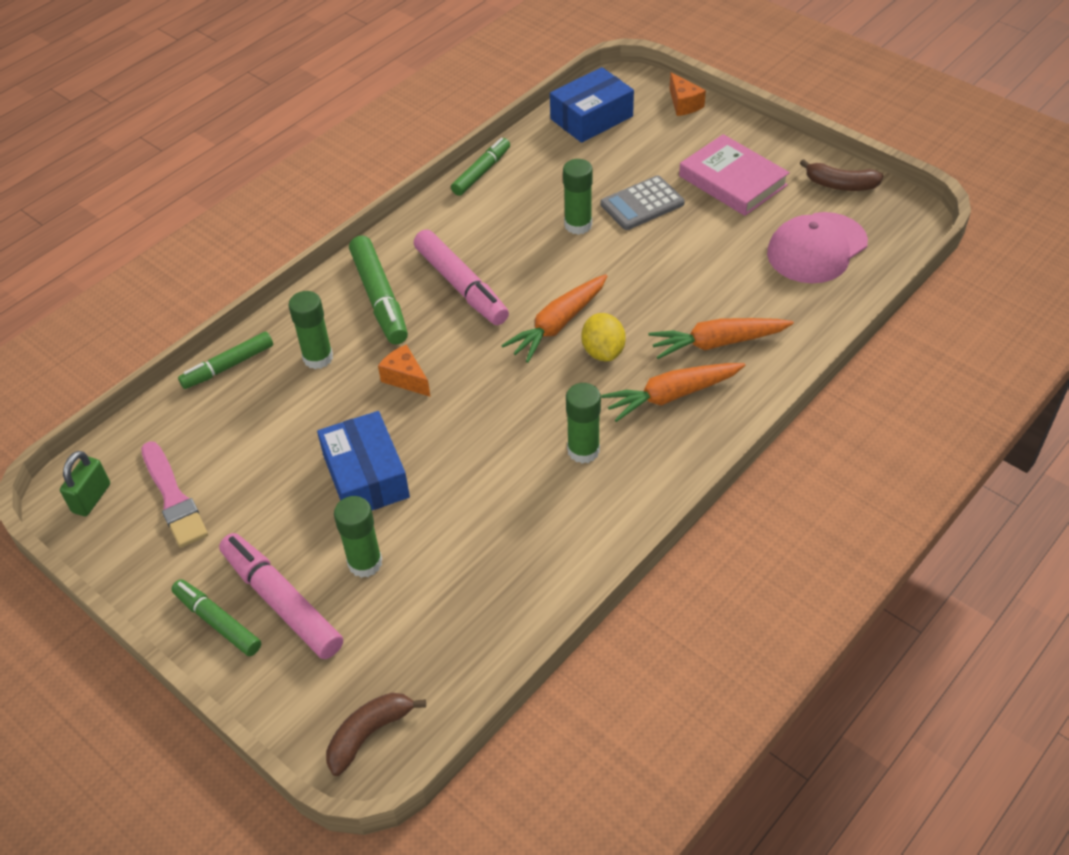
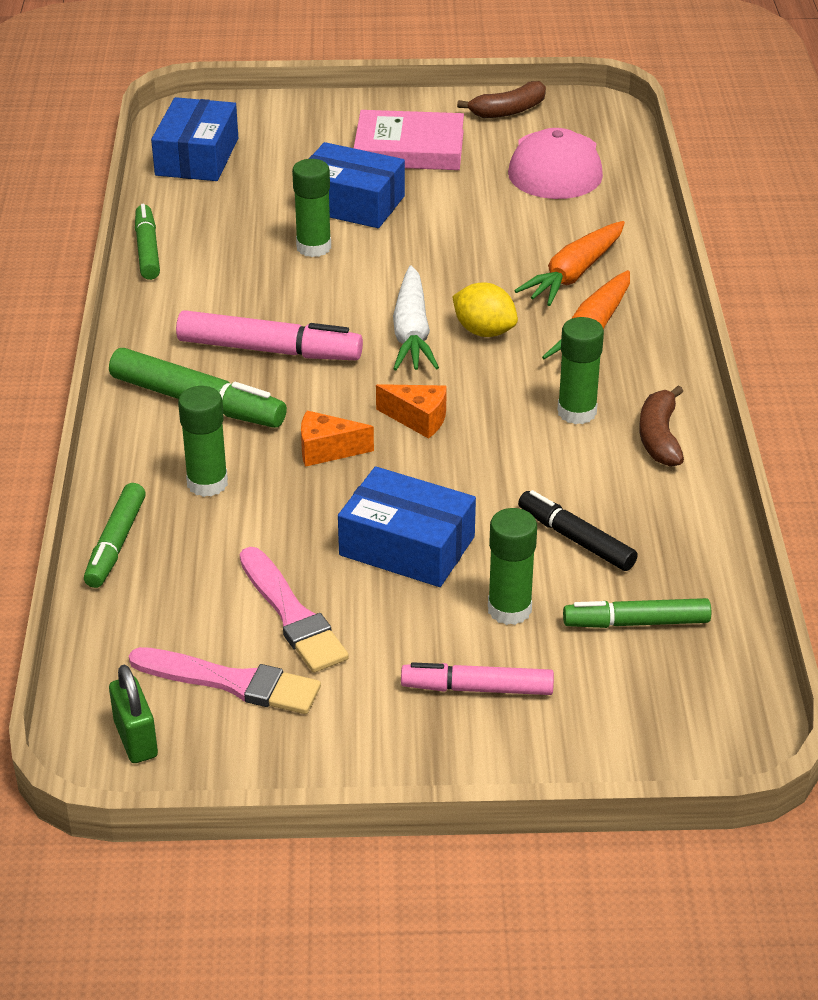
camera: 45 degrees left, 10 degrees down
green marker [171,579,261,656] -> green marker moved to [563,598,711,628]
pink marker [219,533,343,659] -> pink marker [401,662,554,695], size x0.66
brown banana [326,693,426,776] -> brown banana moved to [639,386,684,467]
orange carrot [501,274,607,363] -> white carrot [393,266,439,370]
grey calculator [600,175,685,230] -> blue box [309,142,405,228]
orange cheese [669,72,706,116] -> orange cheese moved to [376,384,447,439]
none -> pink brush [240,547,349,673]
none -> black marker [518,490,638,571]

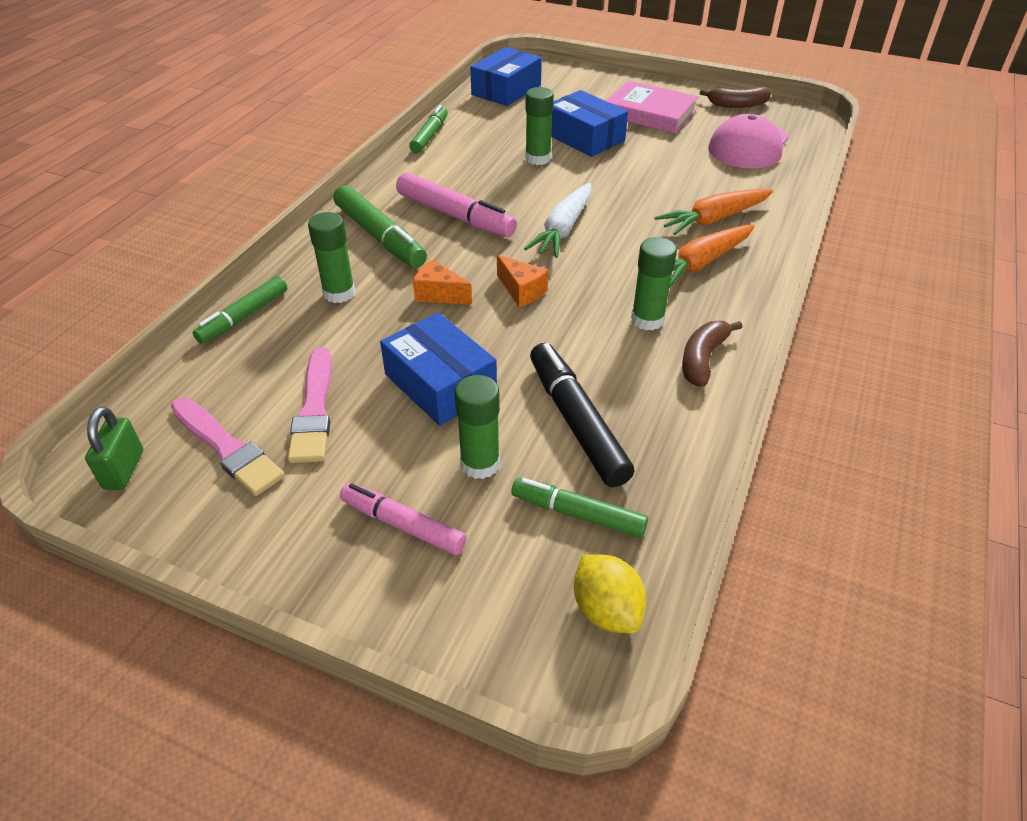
camera: 25 degrees right, 5 degrees up
yellow lemon [452,283,518,337] -> yellow lemon moved to [574,555,646,633]
black marker [518,490,638,571] -> black marker [530,343,634,487], size x1.51

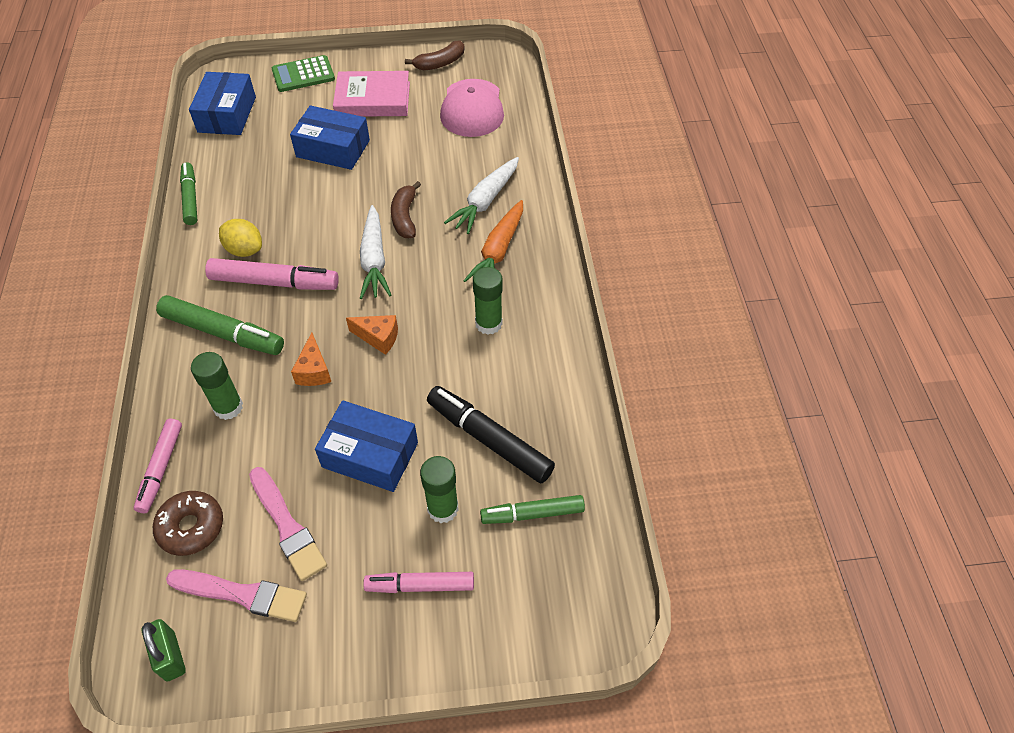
camera: 30 degrees left, 10 degrees up
green marker [193,276,287,344] -> pink marker [134,419,182,513]
orange cheese [413,260,472,305] -> orange cheese turned 90 degrees counterclockwise [291,332,331,386]
green glue stick [525,87,554,165] -> none
yellow lemon [574,555,646,633] -> yellow lemon moved to [219,219,262,257]
orange carrot [655,189,773,235] -> white carrot [444,157,519,234]
brown banana [682,321,742,387] -> brown banana moved to [391,181,421,238]
none -> brown donut [153,491,223,556]
none -> green calculator [272,55,335,92]

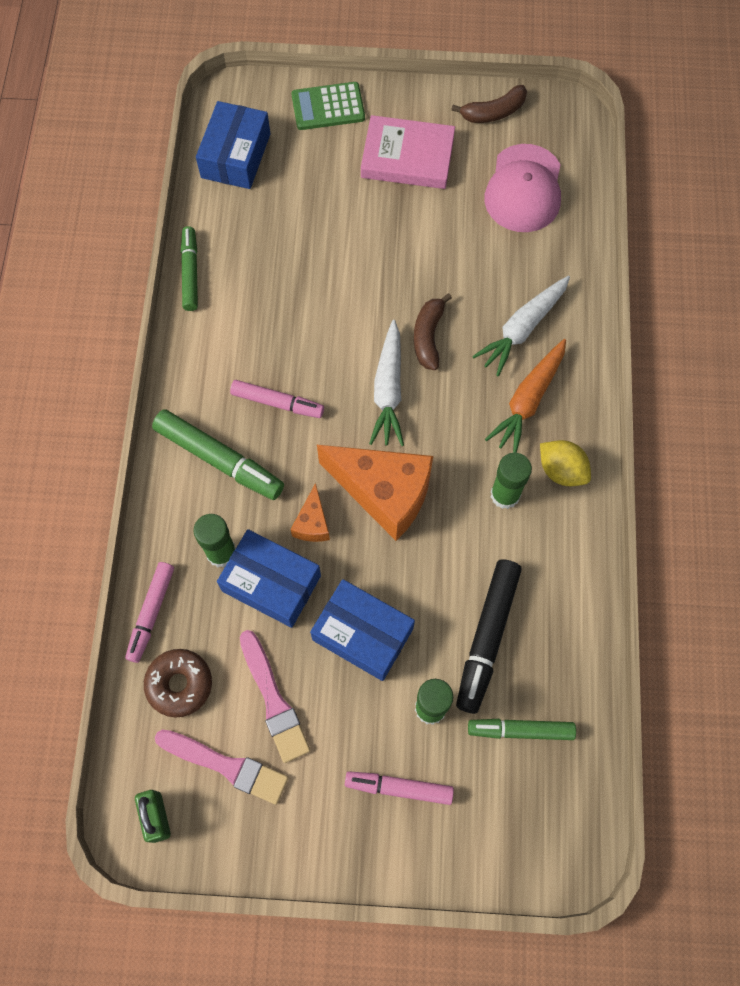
camera: 10 degrees right, 15 degrees up
pink marker [205,258,339,290] -> pink marker [230,380,324,418], size x0.66
yellow lemon [219,219,262,257] -> yellow lemon moved to [540,440,591,486]
blue box [290,105,370,170] -> blue box moved to [217,529,321,628]
orange cheese [346,315,398,355] -> orange cheese [317,445,433,541], size x2.12
black marker [427,386,555,483] -> black marker turned 120 degrees counterclockwise [456,559,522,714]

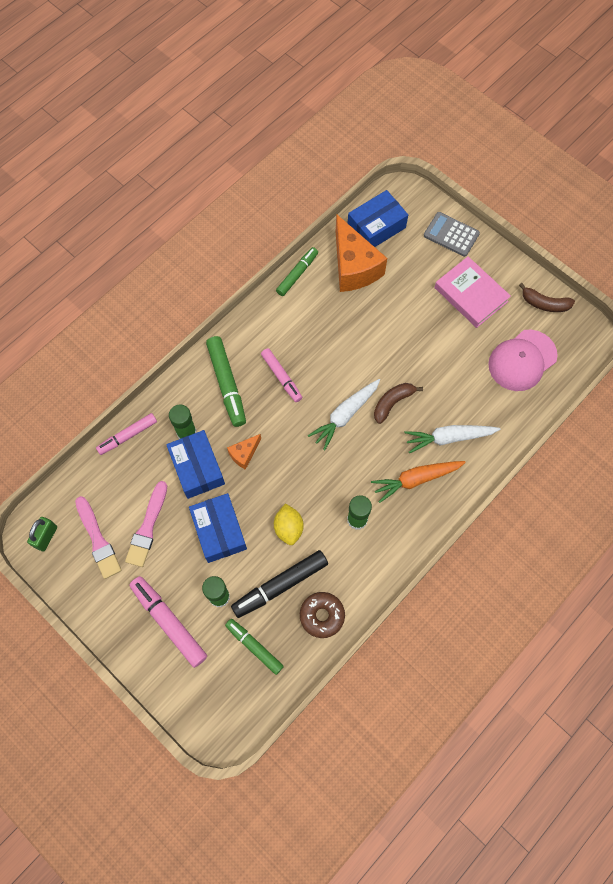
camera: 40 degrees right, 0 degrees up
brown donut [144,649,212,717] -> brown donut moved to [300,592,345,638]
green calculator [291,82,365,130] -> grey calculator [424,212,480,257]
orange cheese [317,445,433,541] -> orange cheese moved to [335,214,387,292]
pink marker [345,771,454,805] -> pink marker [130,576,207,668], size x1.51
yellow lemon [540,440,591,486] -> yellow lemon moved to [274,503,304,545]

